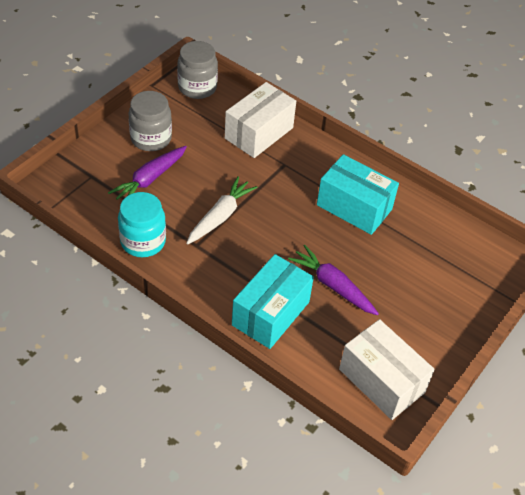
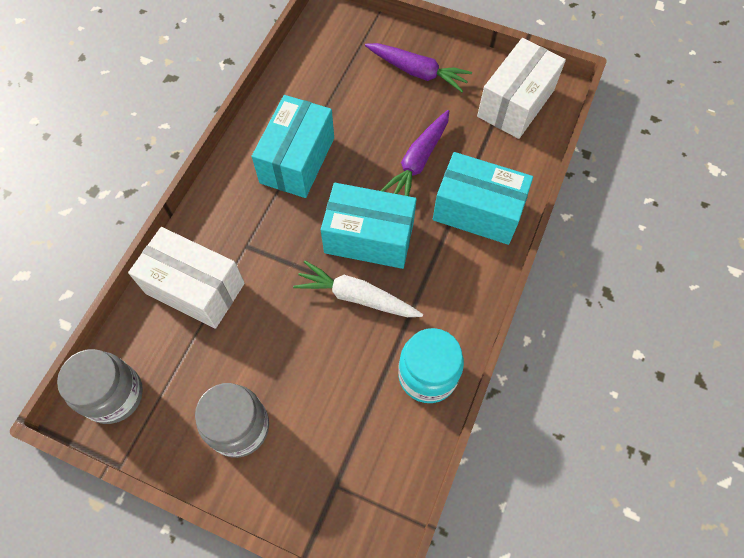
camera: 100 degrees left, 15 degrees up
purple carrot [108,146,187,200] -> purple carrot moved to [365,43,472,92]
none -> turquoise box [321,183,417,269]

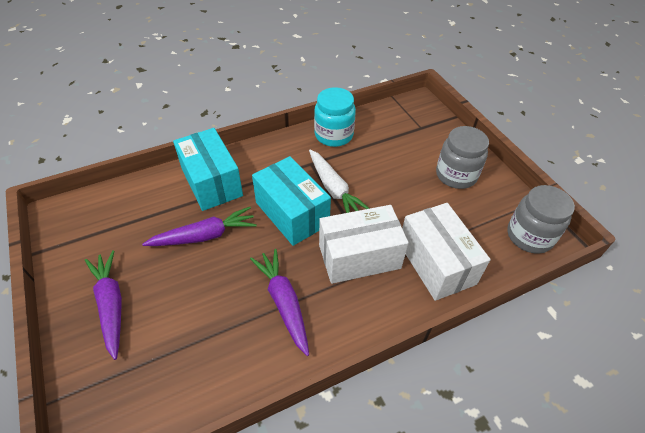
camera: 140 degrees left, 15 degrees down
turquoise box [252,95,334,198] -> purple carrot [250,249,309,356]
white box [477,38,566,139] -> white box moved to [319,205,409,284]

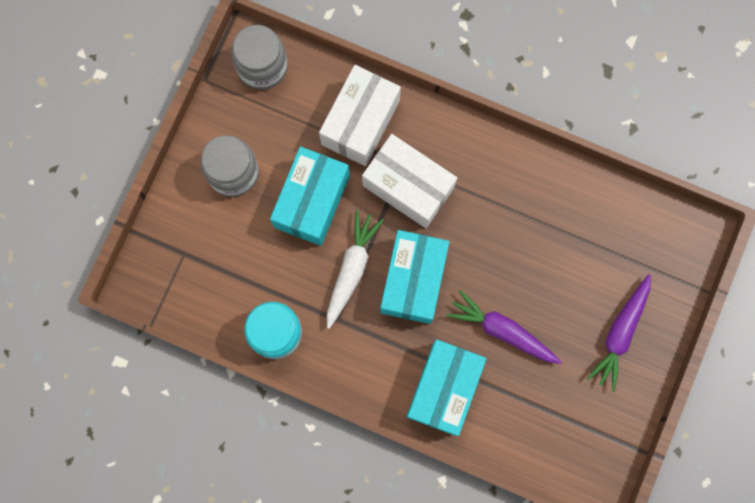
camera: 130 degrees left, 30 degrees up
purple carrot [250,249,309,356] -> none
none -> turquoise box [270,147,350,246]

